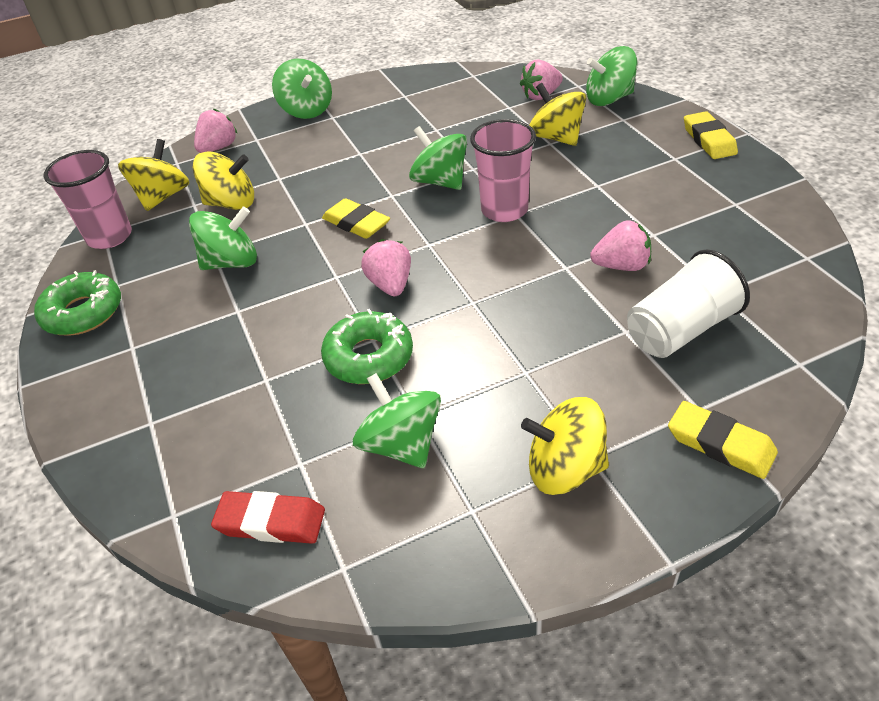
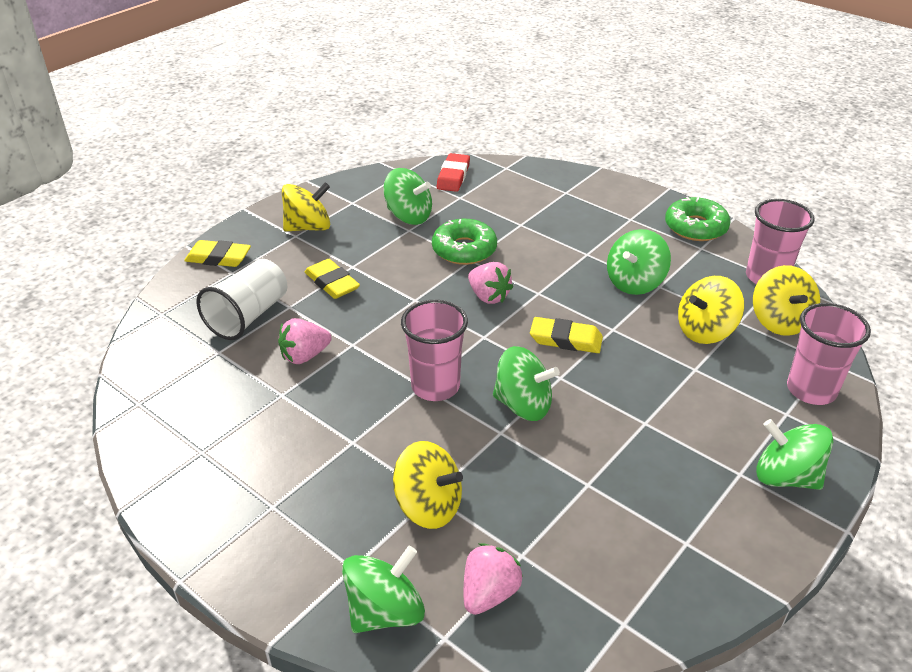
camera: 150 degrees right, 5 degrees down
pink strawberry [194,108,237,153] -> pink cup [787,303,871,405]
red eraser [211,491,325,544] -> red eraser turned 60 degrees counterclockwise [437,153,470,192]
yellow eraser [684,111,738,159] -> yellow eraser moved to [305,259,360,299]

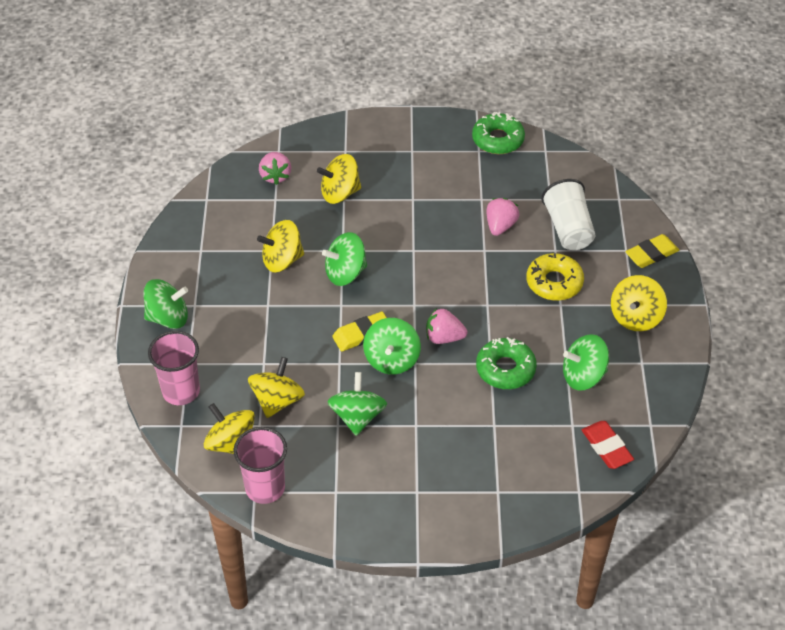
camera: 140 degrees right, 10 degrees up
yellow eraser [305,259,360,299] -> yellow donut [526,253,584,301]
green spinning top [342,546,425,633] -> green spinning top moved to [363,318,421,374]
pink cup [401,300,468,401] -> none
green donut [665,197,731,241] -> green donut moved to [472,112,525,154]
none -> yellow spinning top [257,220,304,273]

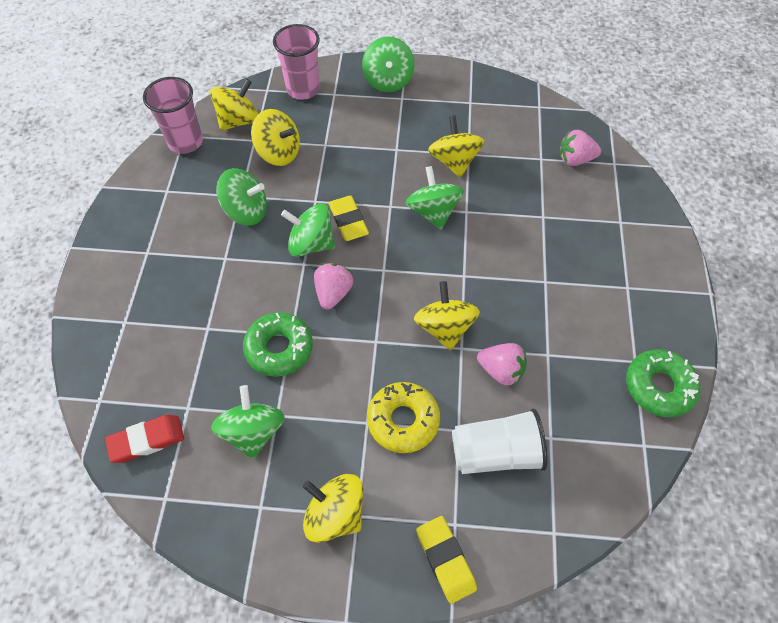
camera: 95 degrees right, 10 degrees up
yellow spinning top [317,154,361,204] -> yellow spinning top moved to [414,281,480,351]

